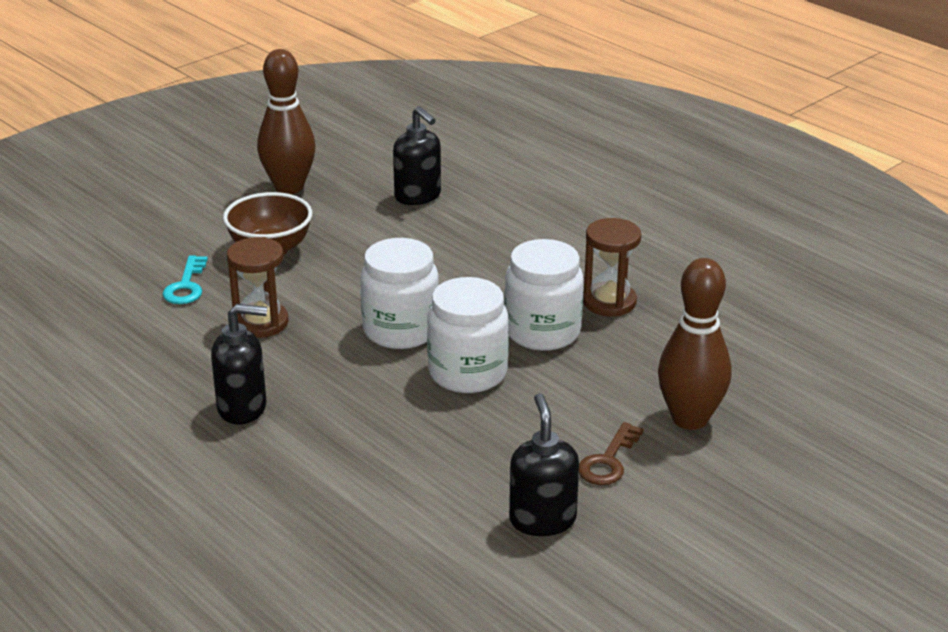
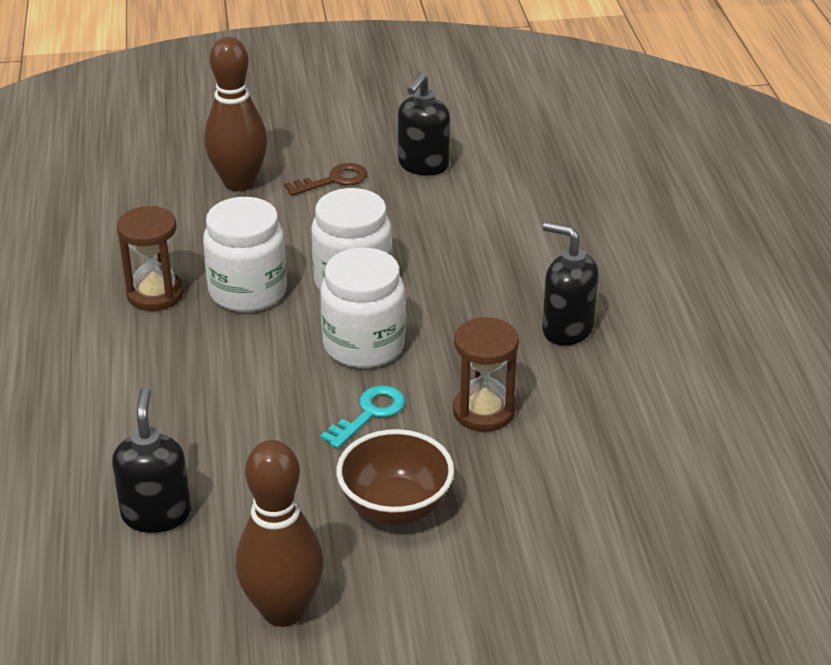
camera: 145 degrees left, 5 degrees up
turquoise key [162,255,208,304] -> turquoise key moved to [320,385,405,449]

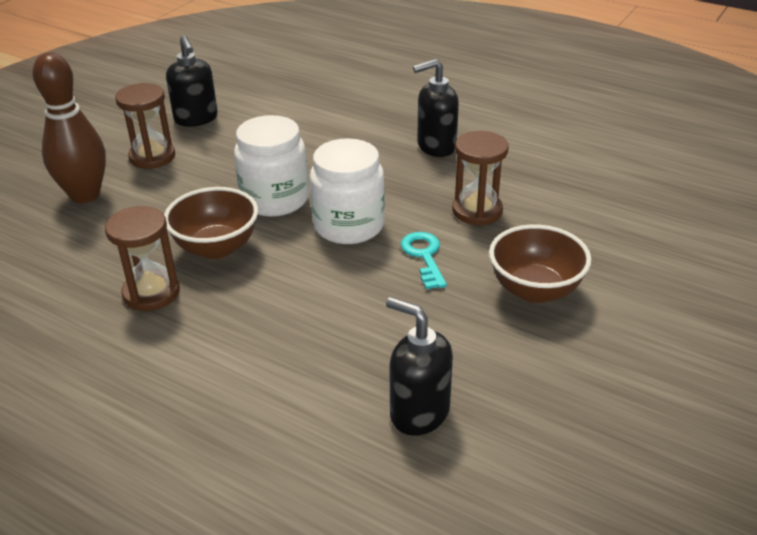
camera: 50 degrees left, 0 degrees up
white jar [203,197,287,312] -> brown bowl [164,187,258,259]
brown bowling pin [235,440,324,627] -> none
brown key [284,163,367,196] -> brown hourglass [115,83,175,169]

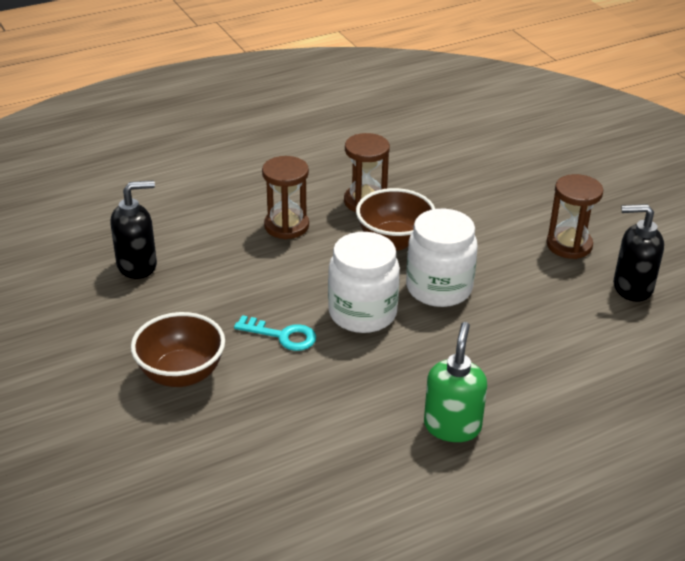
camera: 120 degrees right, 0 degrees up
brown bowling pin [32,53,106,203] -> none
black soap dispenser [413,59,459,157] -> green soap dispenser [424,322,487,442]
brown hourglass [452,131,509,226] -> brown hourglass moved to [262,156,309,239]

